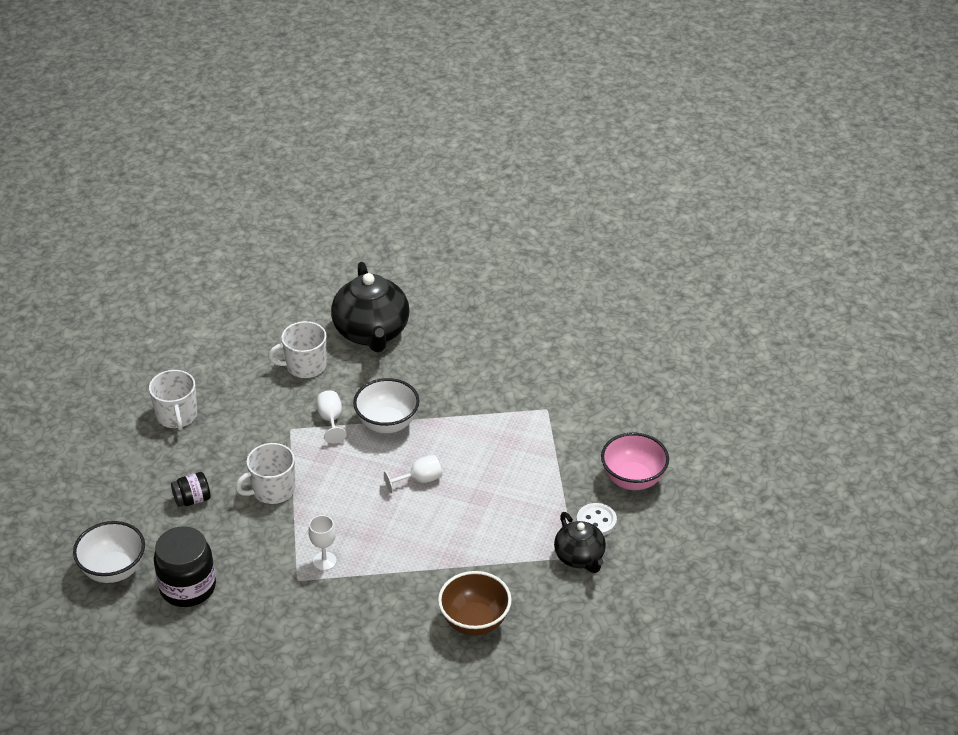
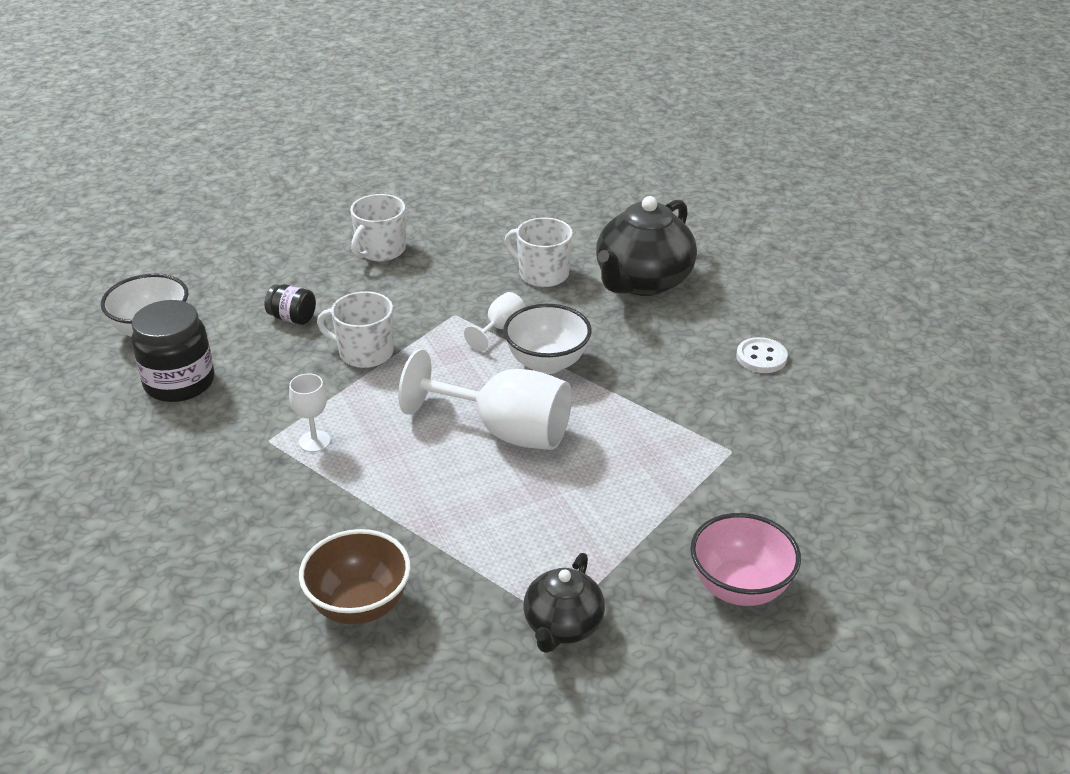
camera: 45 degrees right, 5 degrees down
white goblet [384,455,442,493] -> white goblet [398,349,572,450], size x2.14
white button [577,503,617,536] -> white button moved to [736,337,788,373]

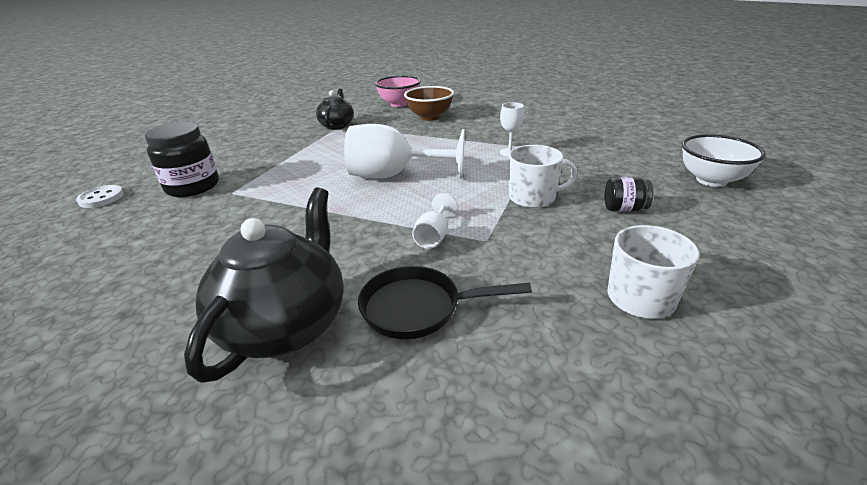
camera: 165 degrees right, 5 degrees down
black jar [131,300,215,402] -> black jar moved to [145,122,219,197]
white bowl [503,304,592,374] -> none
white mug [504,218,573,287] -> black pan [358,266,532,339]
pink bowl [690,513,801,606] -> pink bowl moved to [375,76,421,107]
white button [736,337,788,373] -> white button moved to [76,185,124,208]

